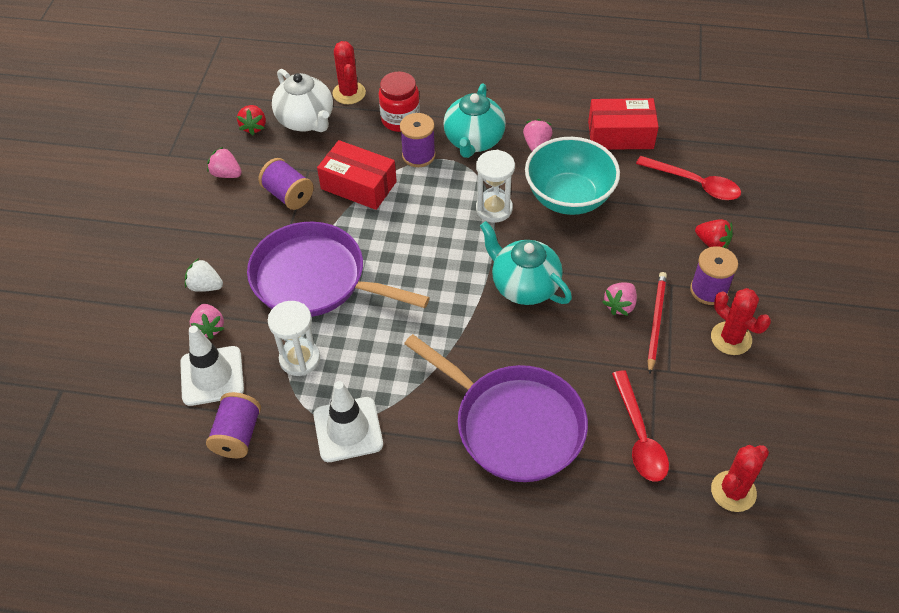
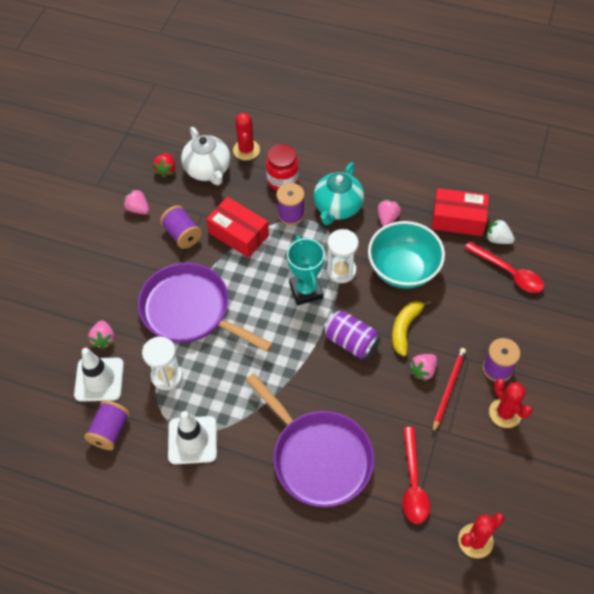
camera: 10 degrees right, 5 degrees up
white strawberry [185,258,223,292] -> white strawberry moved to [486,219,515,244]
turquoise teapot [480,221,572,305] -> purple can [323,310,381,359]
red strawberry [695,219,733,248] -> none
none -> turquoise trophy [287,235,325,305]
none -> yellow banana [392,299,431,356]

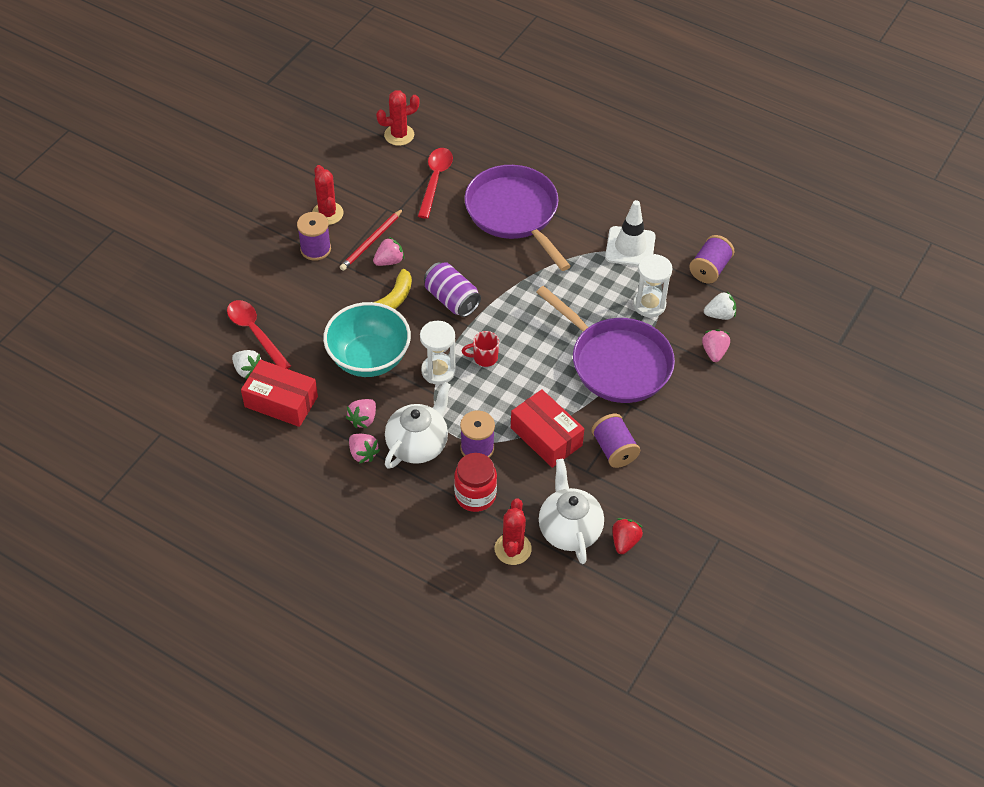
camera: 170 degrees left, 5 degrees down
white traffic cone [74,348,124,402] -> white strawberry [704,291,736,320]
pink strawberry [123,188,149,214] -> pink strawberry moved to [349,434,380,464]
turquoise trophy [287,235,325,305] -> red mug [462,331,499,367]
turquoise teapot [314,163,364,225] -> white teapot [385,382,451,469]

